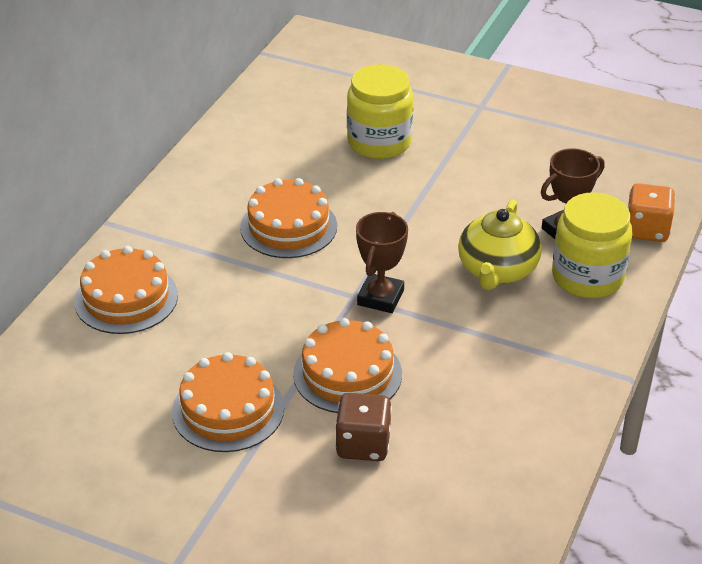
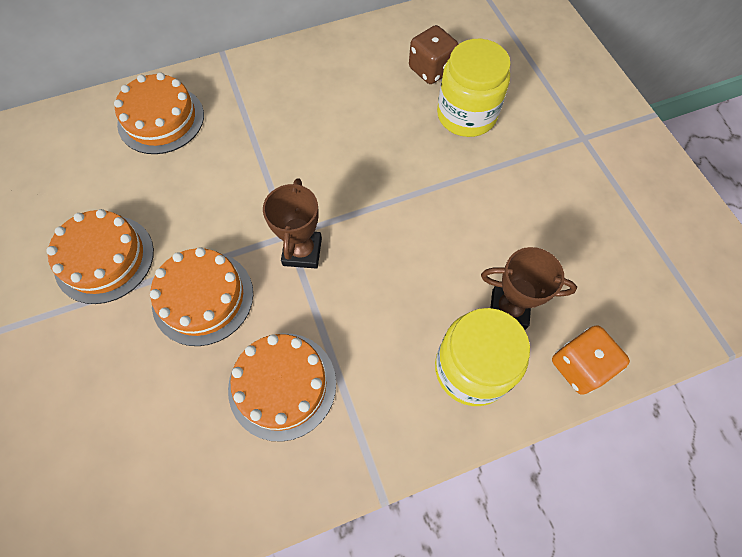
camera: 45 degrees right, 25 degrees up
orange cake [240,178,337,258] -> orange cake moved to [228,333,336,442]
brown dice [335,393,392,461] -> brown dice moved to [409,25,459,84]
brown trophy [356,212,408,313] -> brown trophy turned 60 degrees counterclockwise [263,178,322,269]
yellow teapot [458,199,542,290] -> none

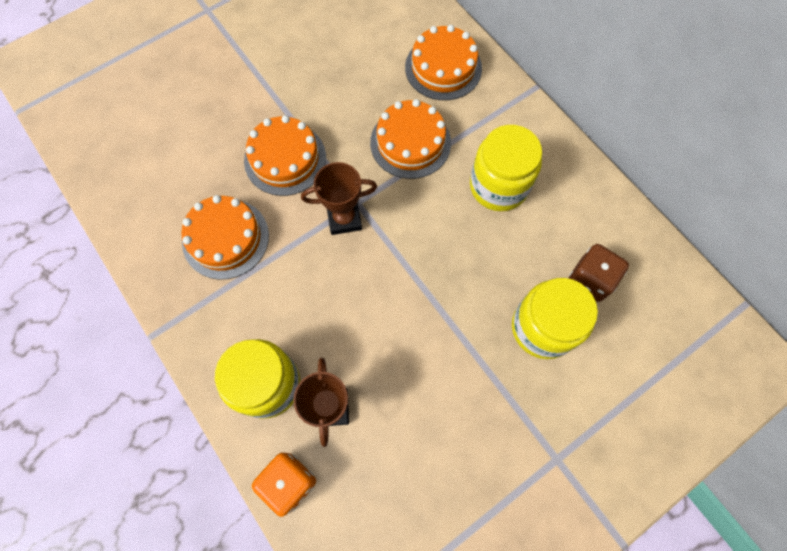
camera: 75 degrees right, 5 degrees up
orange cake [46,209,154,304] -> orange cake moved to [370,99,451,179]
none -> yellow jar [470,125,542,211]

